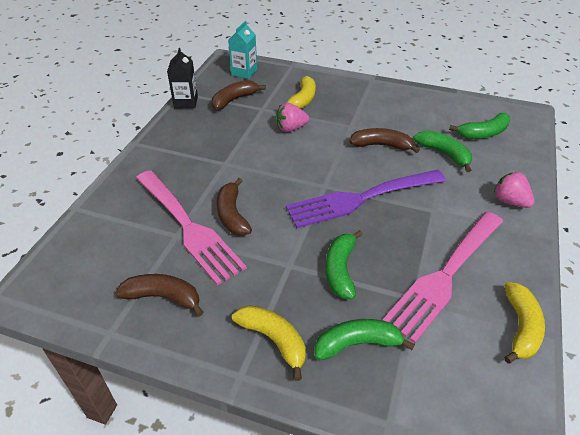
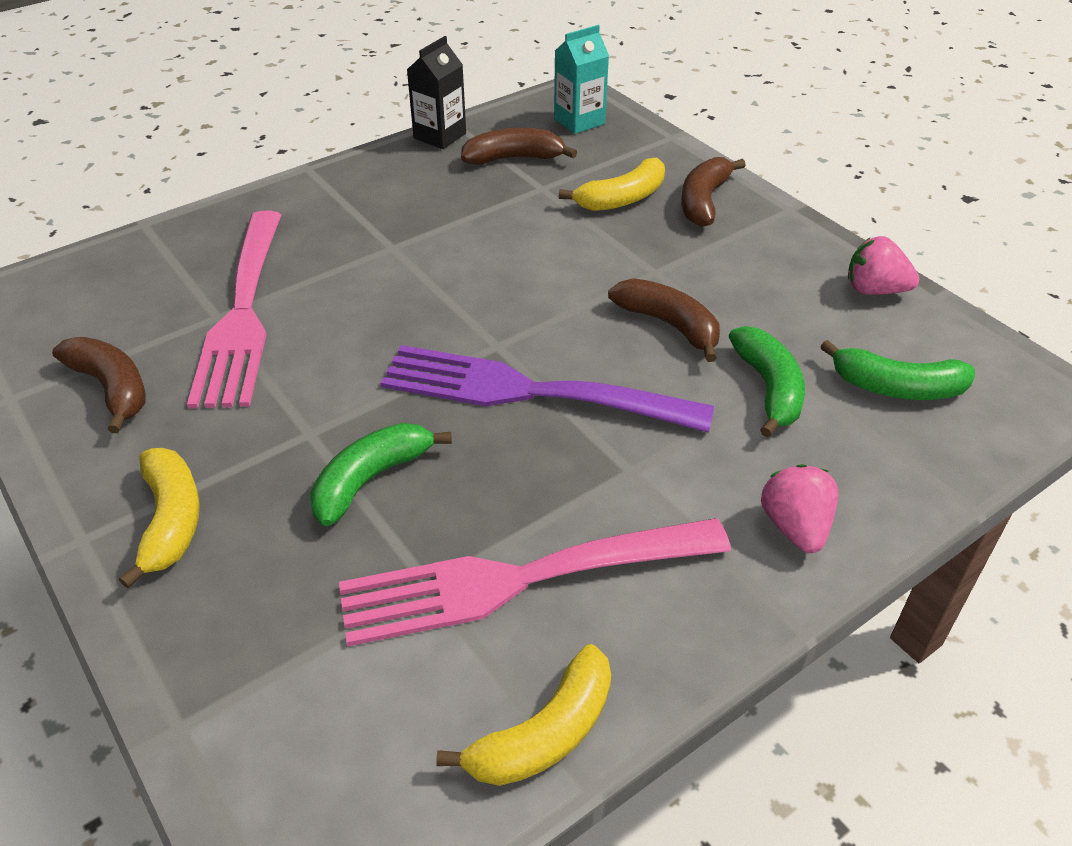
camera: 35 degrees right, 0 degrees up
brown banana [217,178,252,236] -> brown banana moved to [681,157,746,227]
pink strawberry [276,103,309,132] -> pink strawberry moved to [848,236,919,295]
green banana [314,319,415,361] -> none

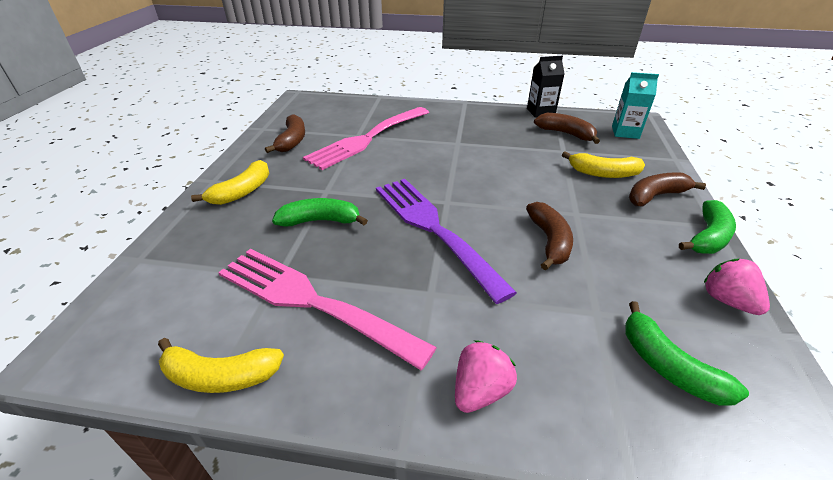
camera: 45 degrees right, 5 degrees down
green banana [729,326,805,437] -> green banana moved to [679,200,736,254]

